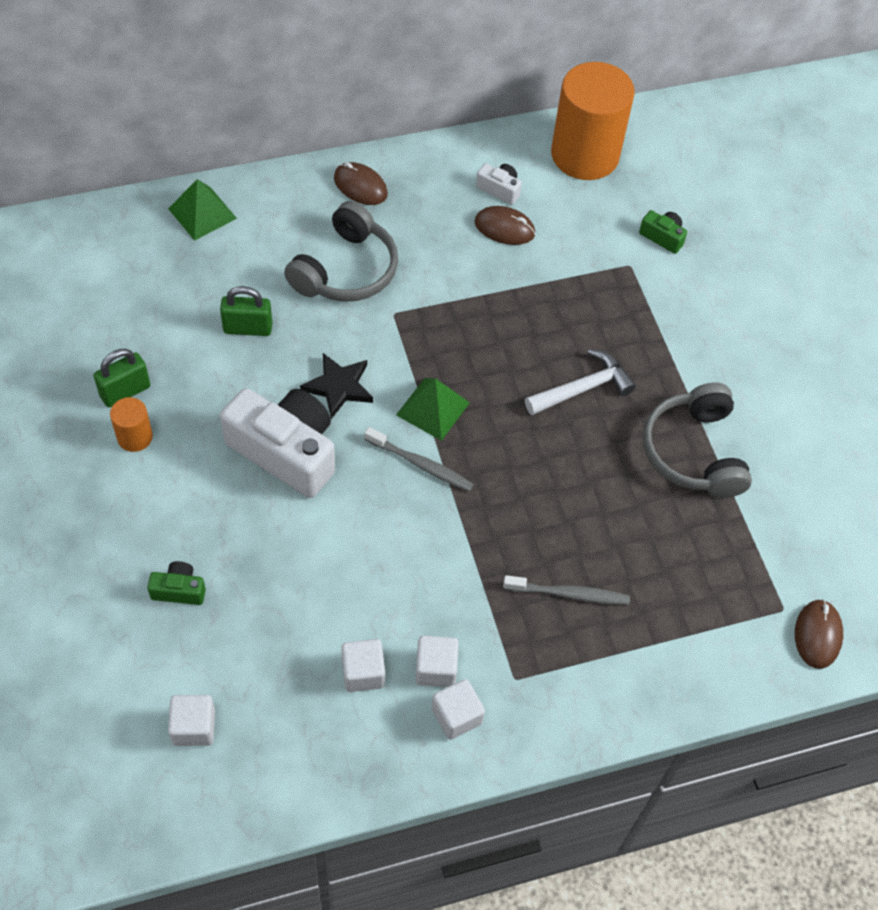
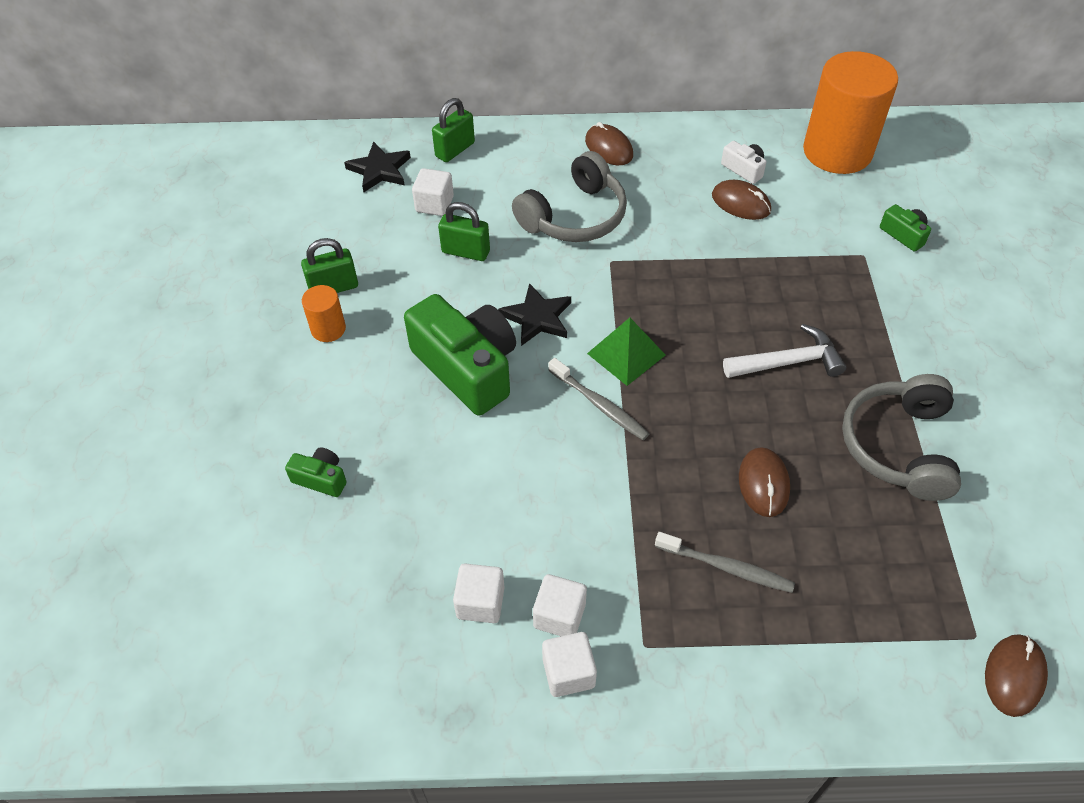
camera: 20 degrees right, 5 degrees down
green pyramid [168,179,237,241] -> green padlock [432,98,475,162]
white cube [168,695,215,746] -> white cube moved to [412,168,454,216]
white camera [220,388,335,498] -> green camera [404,294,516,416]
none -> black star [344,141,411,192]
none -> brown mouse [739,447,790,517]

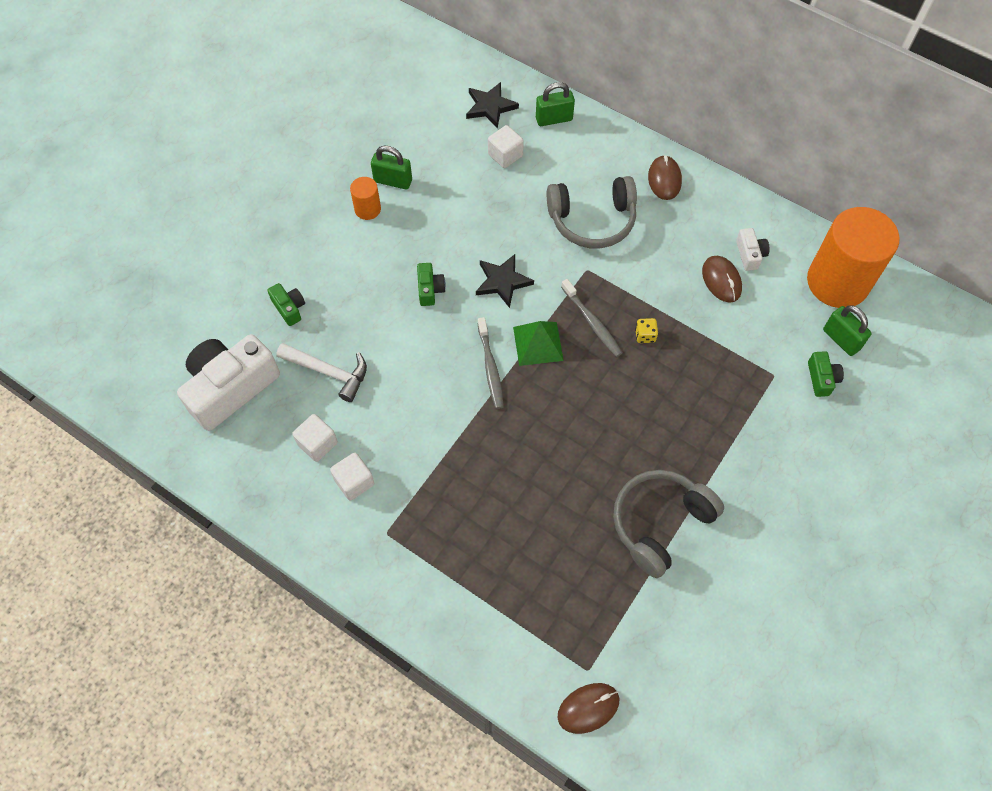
camera: 35 degrees right, 10 degrees up
green camera [404,294,516,416] -> green camera [417,263,446,306], size x0.44
green padlock [438,202,490,261] -> green padlock moved to [823,305,872,356]
white cube [542,632,597,697] -> none
grey toothbrush [655,532,795,593] -> grey toothbrush moved to [561,279,623,357]
white hammer [723,324,846,378] -> white hammer moved to [276,343,367,402]
brown mouse [739,447,790,517] -> none
none -> white camera [177,334,280,431]
none -> yellow dice [635,318,658,343]

